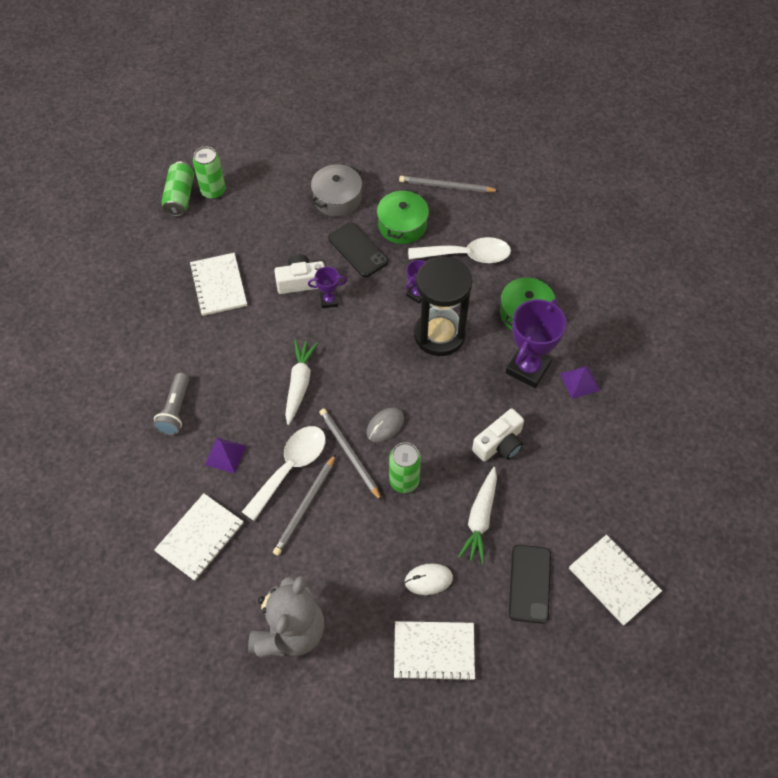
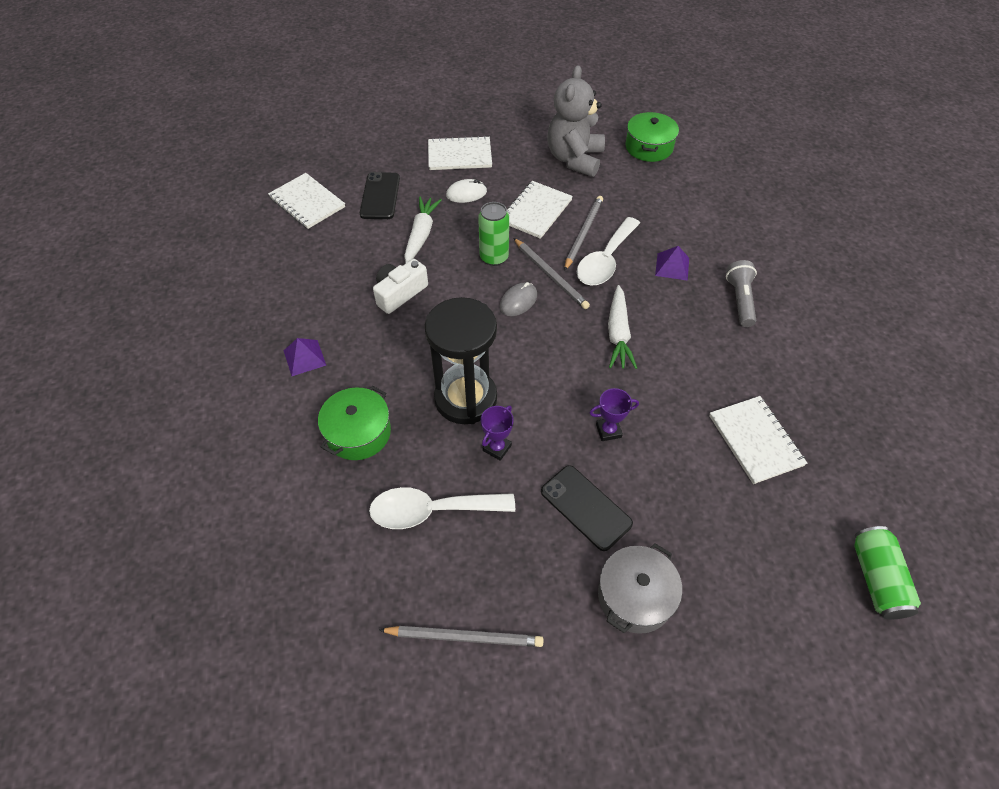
camera: 175 degrees right, 5 degrees down
white notebook [154,493,244,581] -> white notebook moved to [507,181,573,239]
green can [193,146,225,199] -> none
white camera [274,254,325,294] -> none
green pot [377,189,429,244] -> green pot moved to [626,112,679,162]
purple trophy [506,299,567,388] -> none

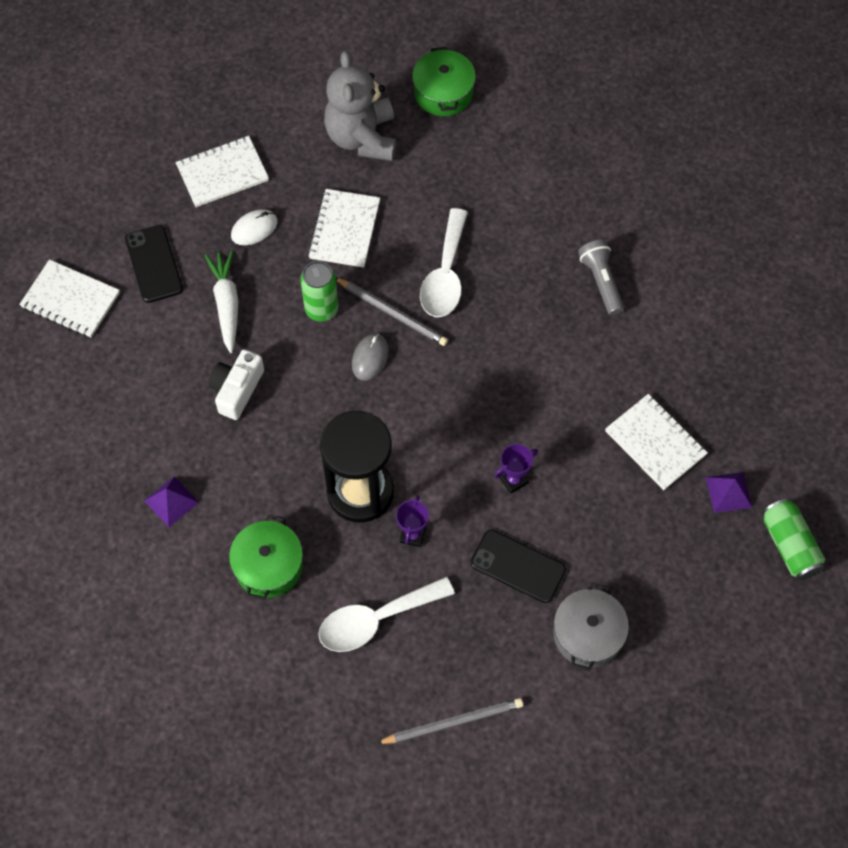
camera: 20 degrees left, 10 degrees up
grey pencil [564,196,603,271] -> none
white carrot [608,285,637,369] -> none
purple pyramid [655,246,689,281] -> purple pyramid moved to [706,472,752,513]

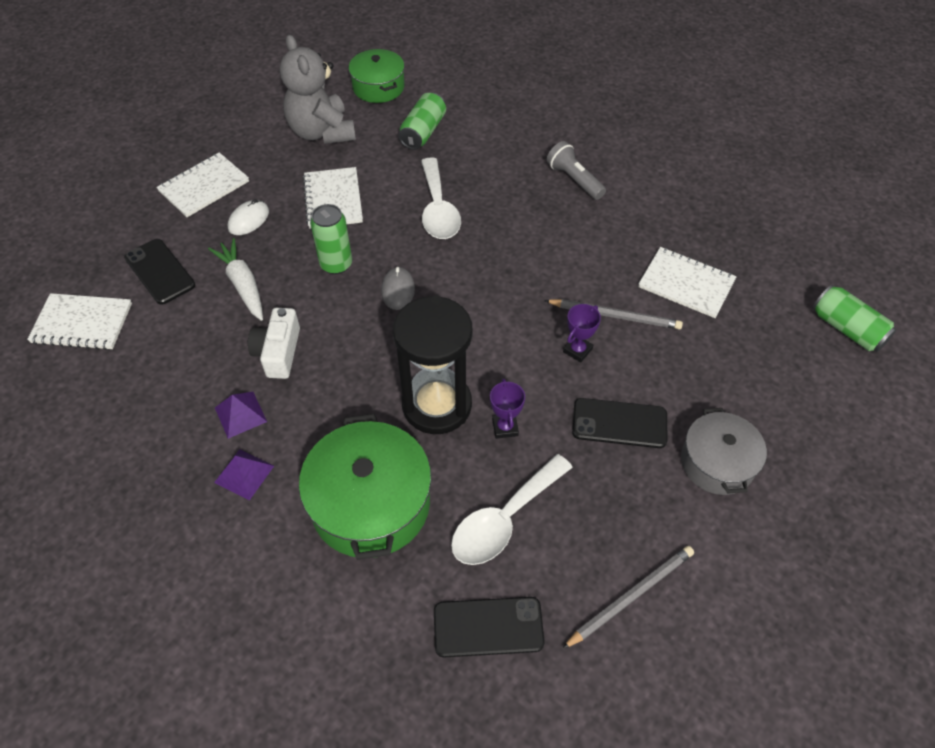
camera: 20 degrees left, 10 degrees down
green pot [229,515,303,600] -> green pot [299,414,431,560], size x1.57
grey pencil [336,278,448,346] -> grey pencil moved to [544,299,683,330]
purple pyramid [706,472,752,513] -> purple pyramid moved to [215,392,267,439]
none -> green can [398,92,446,150]
none -> black phone [434,597,545,657]

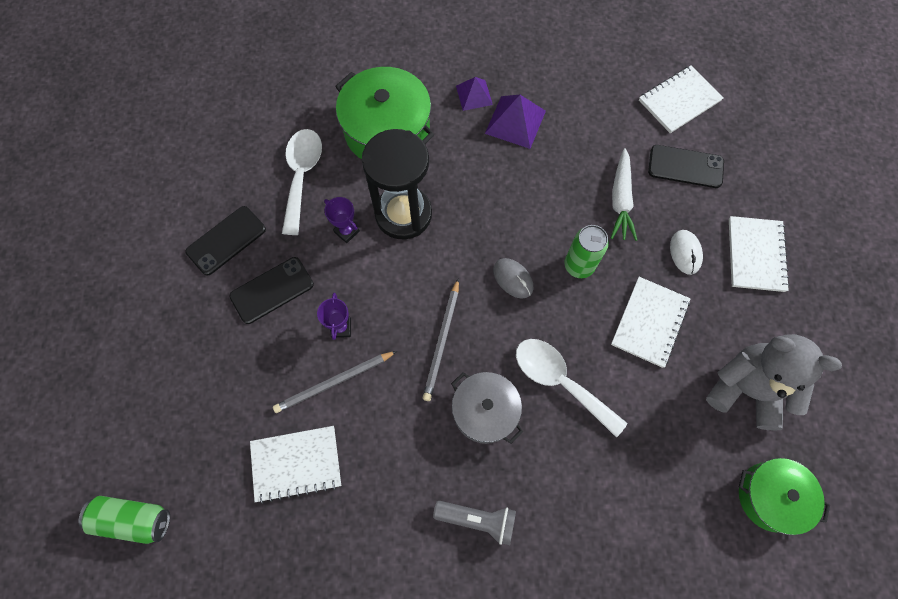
camera: 140 degrees right, 15 degrees up
white carrot [208,238,263,321] -> white carrot turned 75 degrees clockwise [611,148,637,241]
purple pyramid [215,392,267,439] -> purple pyramid [485,95,546,149], size x1.53
white camera [248,308,300,379] -> none
white notebook [303,167,363,229] -> white notebook turned 75 degrees clockwise [611,277,691,368]
green can [398,92,446,150] -> none
black phone [434,597,545,657] -> black phone moved to [186,206,266,276]
grey pencil [562,546,694,649] -> grey pencil moved to [423,278,459,401]
grey pot [681,408,767,495] -> grey pot moved to [451,372,523,444]

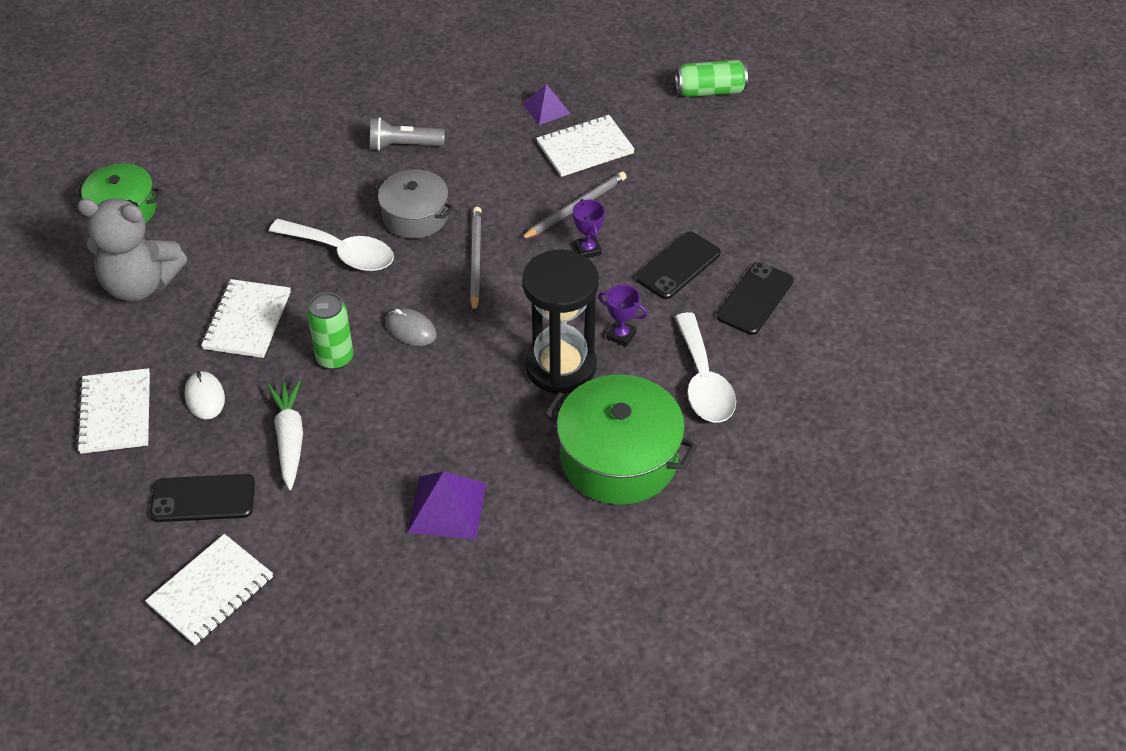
camera: 165 degrees right, 20 degrees down
purple pyramid [456,77,493,111] -> purple pyramid moved to [523,84,571,125]

